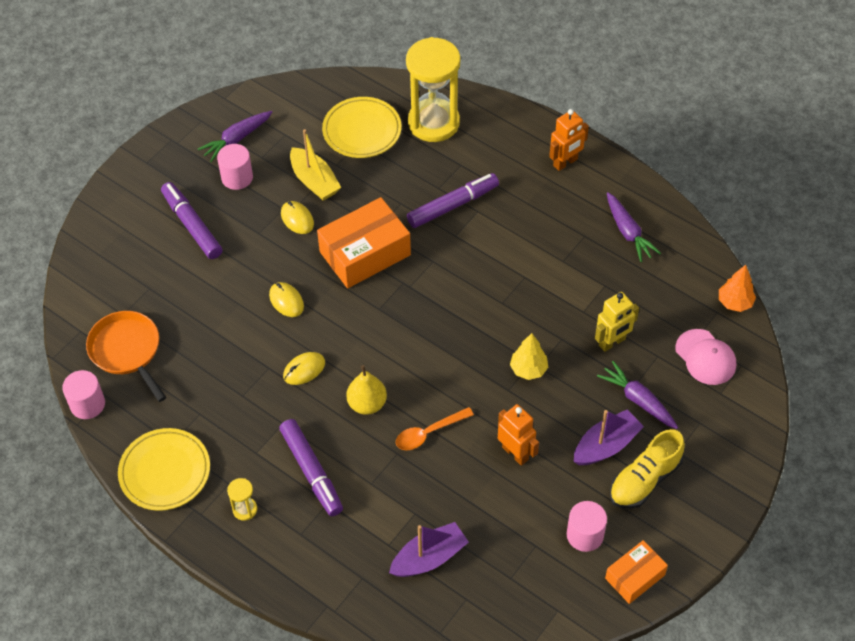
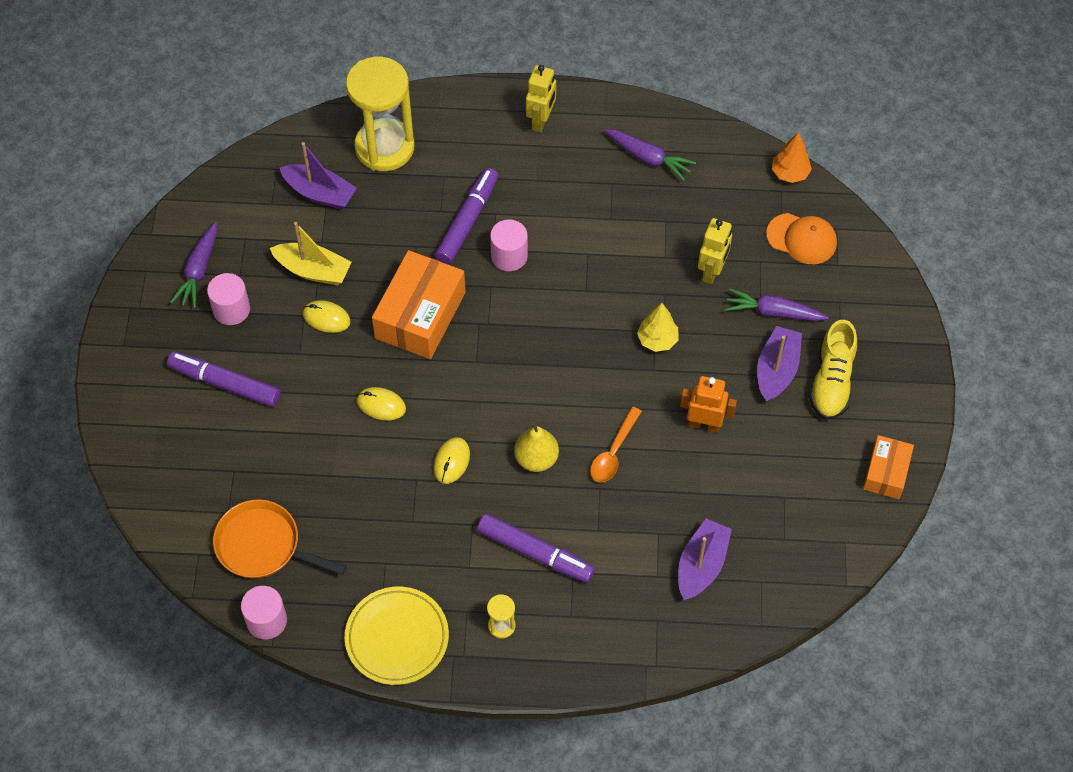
camera: 35 degrees left, 5 degrees up
yellow plate [322,97,401,158] -> purple boat [279,142,357,210]
orange robot [549,109,589,171] -> yellow robot [526,65,556,132]
pink cylinder [567,501,607,552] -> pink cylinder moved to [490,220,528,271]
pink cap [675,329,736,385] -> orange cap [766,213,837,264]

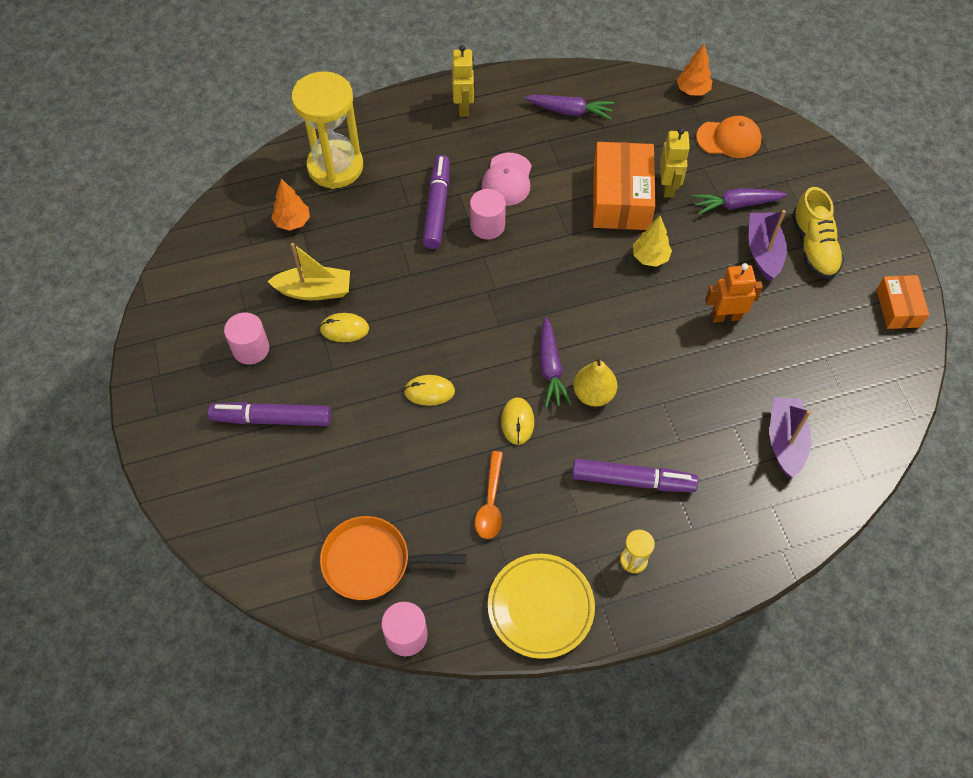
camera: 20 degrees left, 0 degrees up
purple carrot [170,222,217,308] -> purple carrot moved to [539,317,572,408]
purple boat [279,142,357,210] -> orange tree [271,179,310,231]
orange box [372,250,466,359] -> orange box moved to [593,142,656,230]
orange spoon [590,407,642,483] -> orange spoon moved to [475,451,503,539]
none -> pink cap [482,153,532,206]

